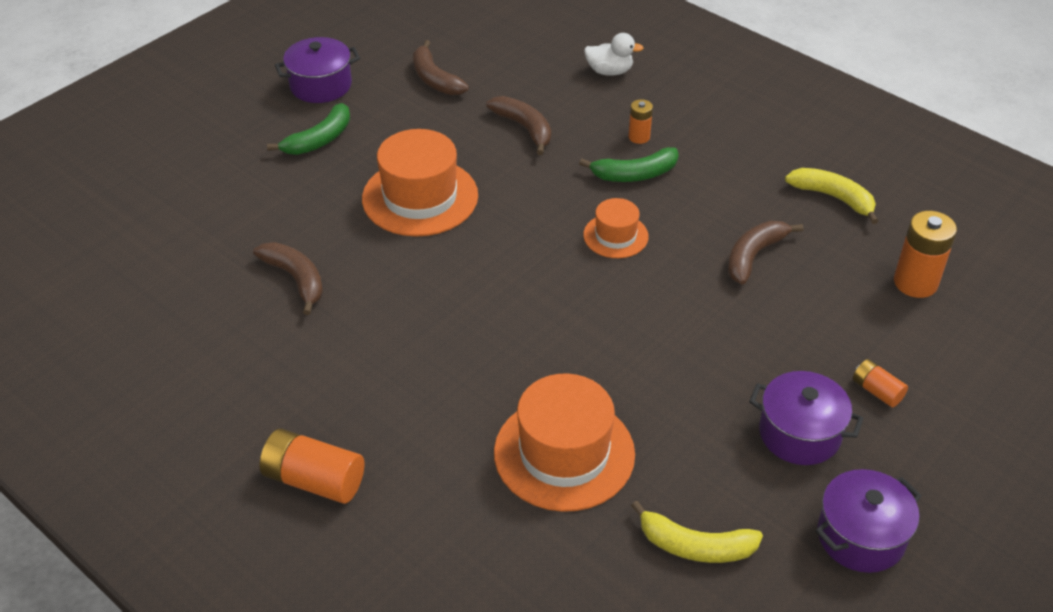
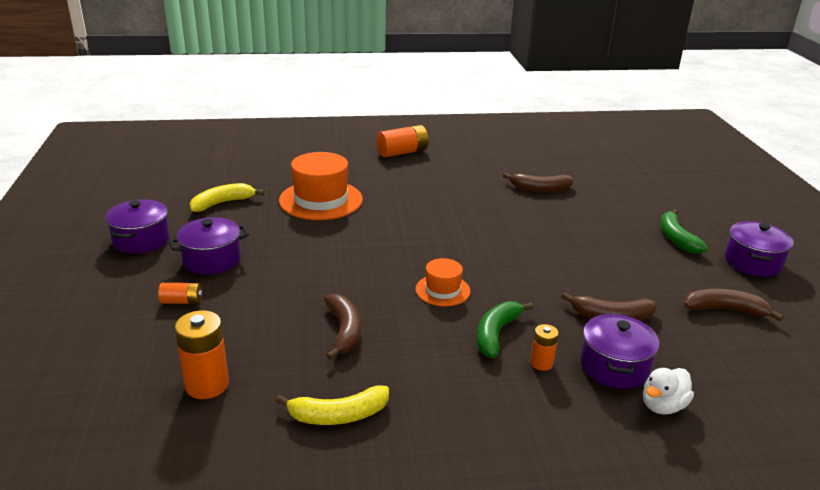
camera: 130 degrees right, 15 degrees down
orange hat [362,129,478,237] -> none
none -> purple pot [580,313,659,389]

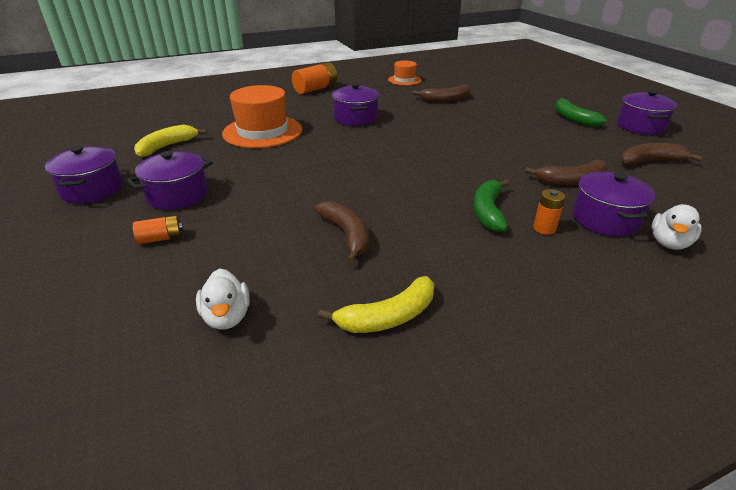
camera: 15 degrees left, 5 degrees up
orange battery [174,310,229,399] -> white duck [196,268,250,330]
orange hat [416,258,471,306] -> orange hat moved to [388,61,421,86]
none -> purple pot [332,83,379,126]

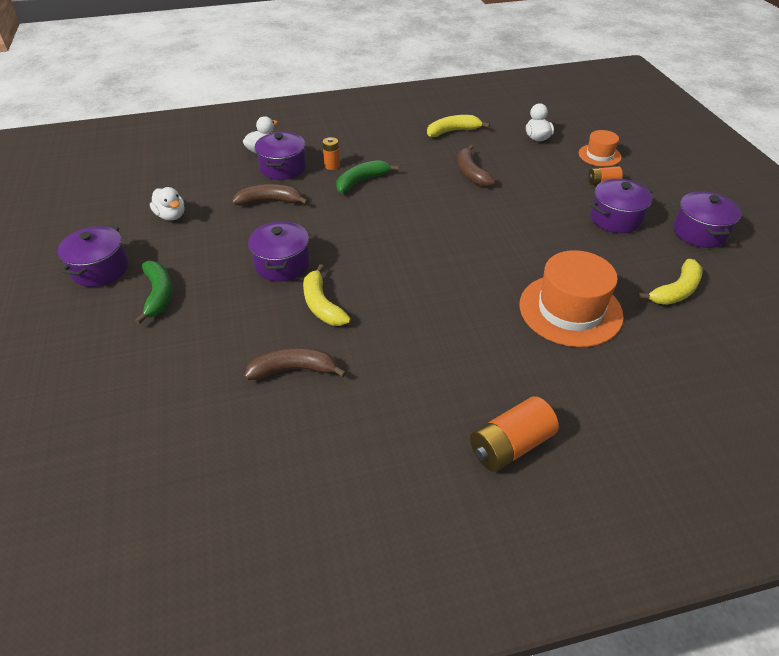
camera: 170 degrees left, 10 degrees up
purple pot [332,83,379,126] -> purple pot moved to [248,221,310,282]
orange hat [388,61,421,86] -> orange hat moved to [579,130,621,167]
green banana [473,179,509,232] -> green banana turned 150 degrees counterclockwise [336,160,399,193]
brown banana [621,143,702,165] -> white duck [150,187,184,221]
none -> yellow banana [303,264,351,326]

